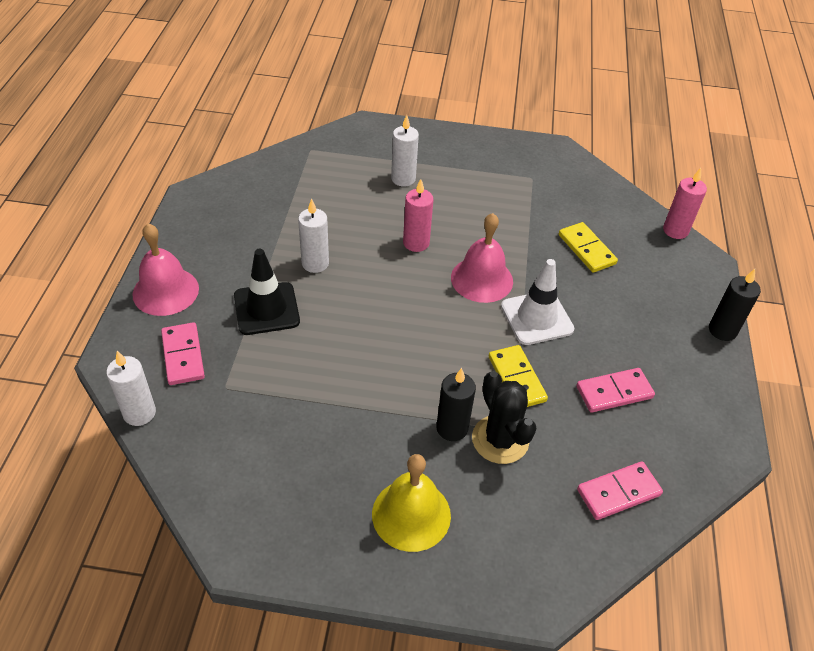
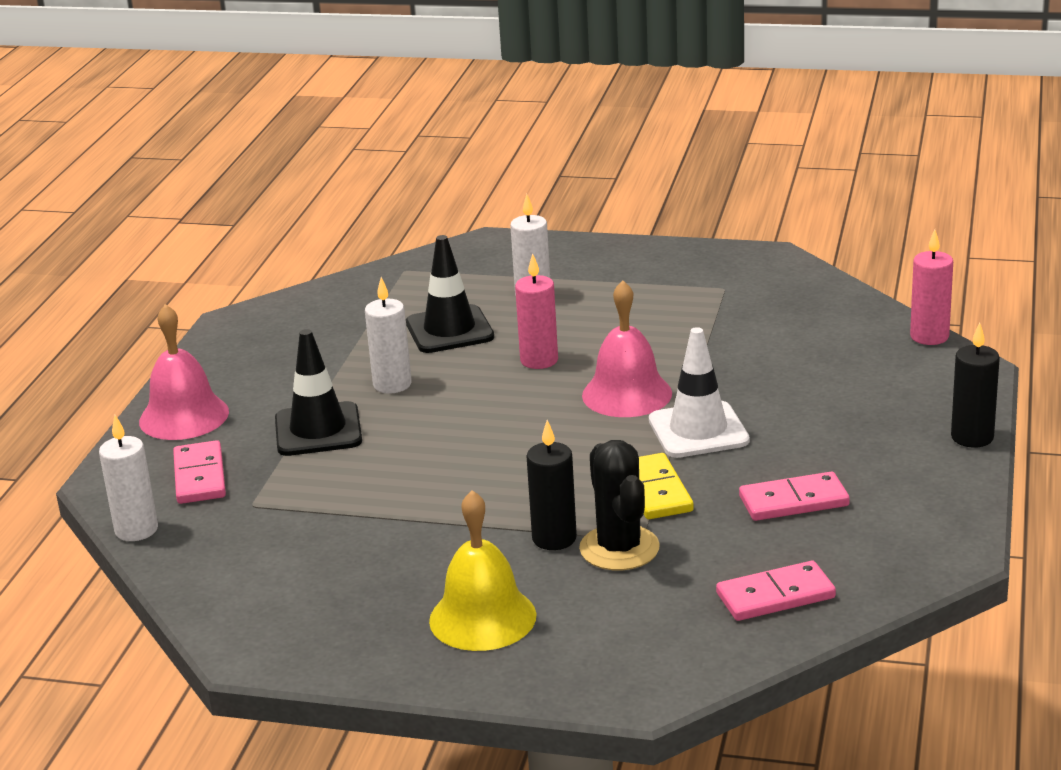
camera: 10 degrees right, 20 degrees down
yellow domino [559,222,618,273] -> none
none -> black traffic cone [406,235,494,353]

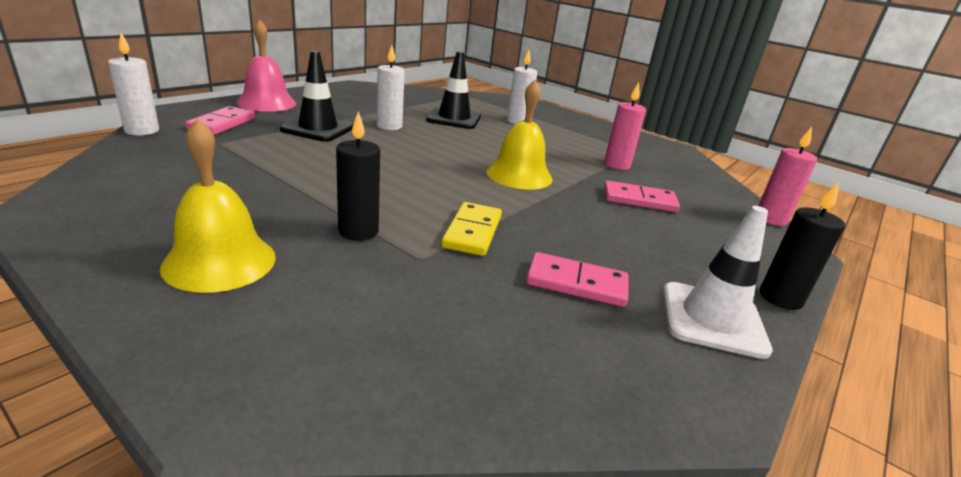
camera: 20 degrees right, 0 degrees up
pink candle [515,253,558,369] -> pink candle moved to [604,82,646,170]
black cactus [579,440,660,570] -> none
pink bell [582,280,672,417] -> yellow bell [486,80,552,190]
white traffic cone [649,327,750,458] -> white traffic cone moved to [663,206,773,359]
pink domino [716,561,836,621] -> pink domino moved to [604,181,680,212]

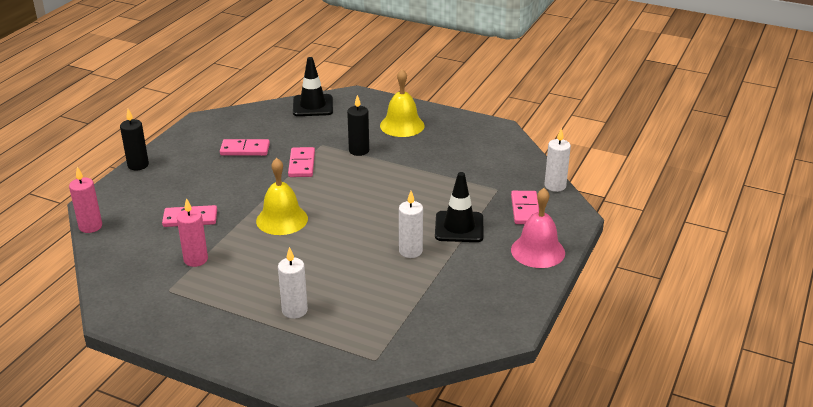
camera: 170 degrees right, 5 degrees up
black traffic cone [426,51,481,129] -> black traffic cone moved to [293,57,333,116]
yellow domino [441,202,502,256] -> pink domino [288,147,315,177]
white traffic cone [663,206,773,359] -> none

